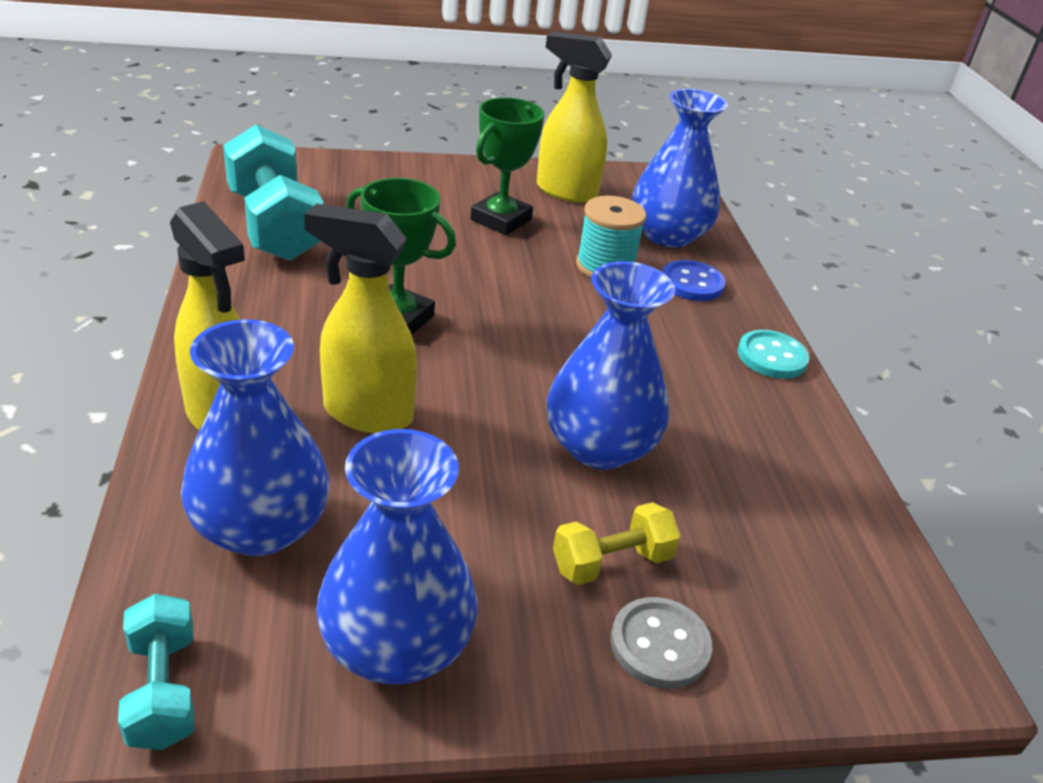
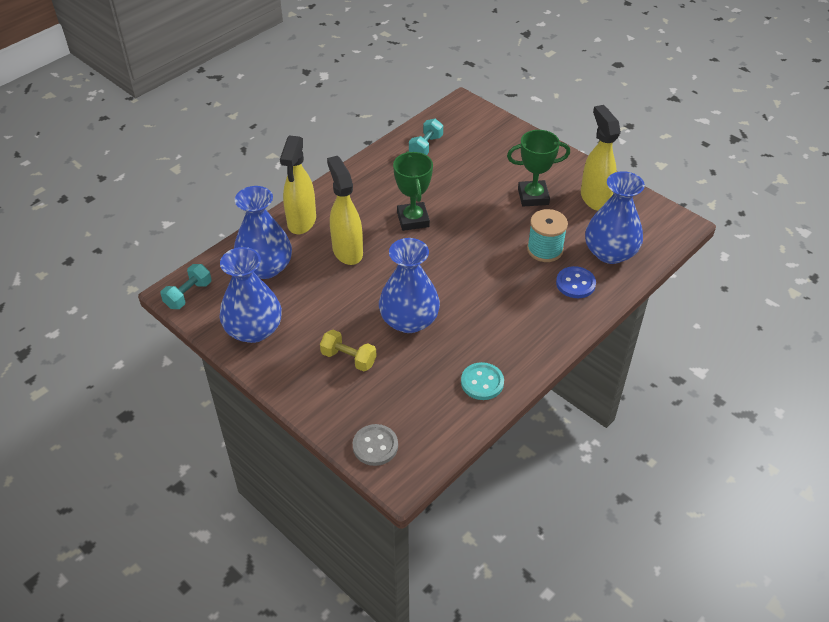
camera: 55 degrees right, 10 degrees up
turquoise dumbbell [223,124,324,261] -> turquoise dumbbell [409,119,443,155], size x0.52
grey button [610,597,712,689] -> grey button moved to [353,424,398,466]
turquoise button [738,330,810,379] -> turquoise button moved to [461,362,504,400]

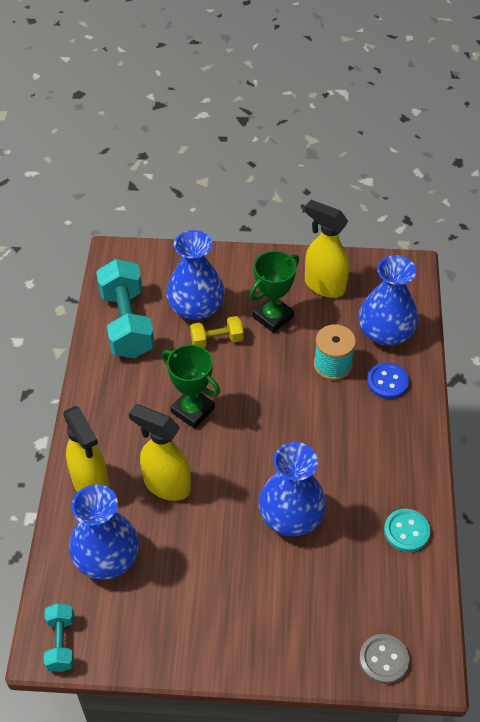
camera: 40 degrees left, 5 degrees up
blue vase [220,247,282,343] -> blue vase moved to [166,230,225,320]
yellow dumbbell [320,330,377,371] -> yellow dumbbell moved to [190,316,243,348]
turquoise dumbbell [409,119,443,155] -> turquoise dumbbell [96,259,155,358], size x1.92

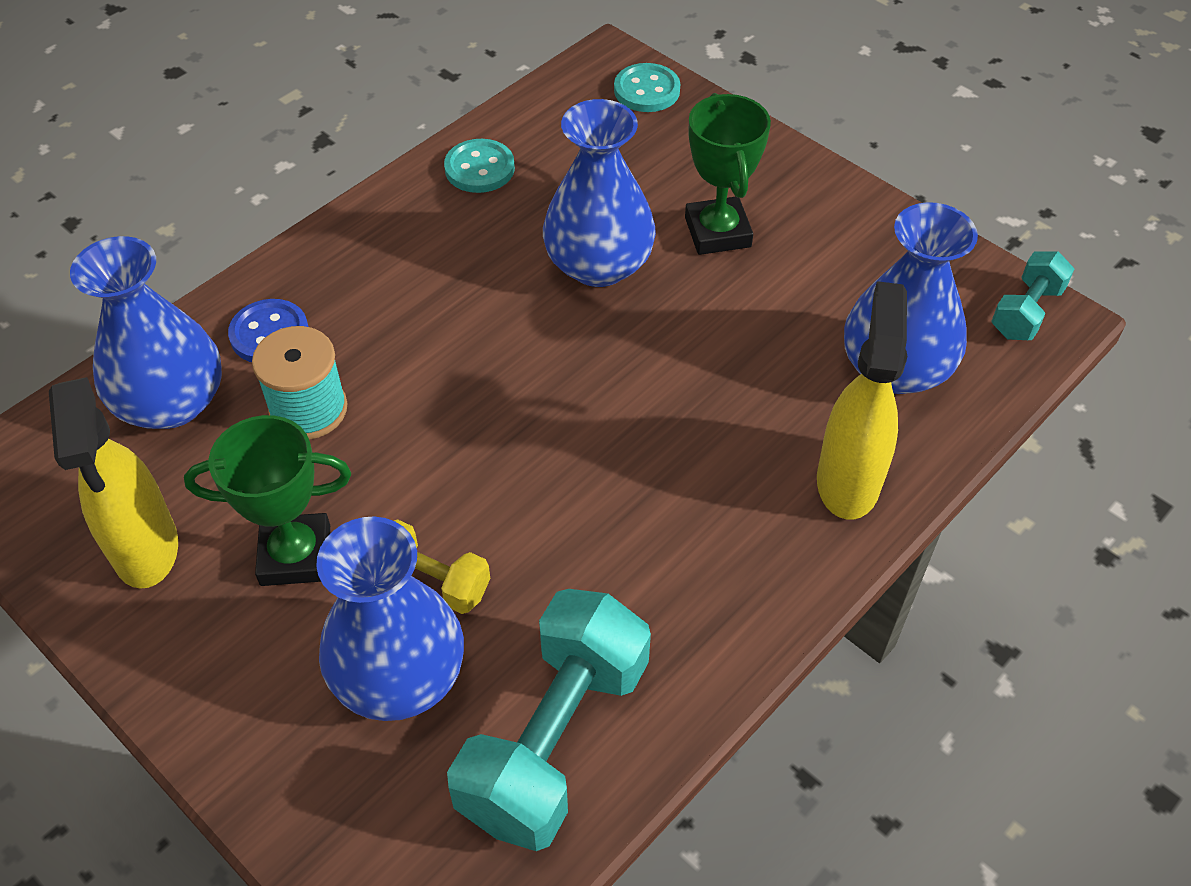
camera: 140 degrees left, 0 degrees up
yellow spray bottle [129,404,191,501] -> none
green trophy [162,344,220,429] -> green trophy moved to [685,93,771,255]
grey button [359,634,409,684] -> turquoise button [614,63,680,112]

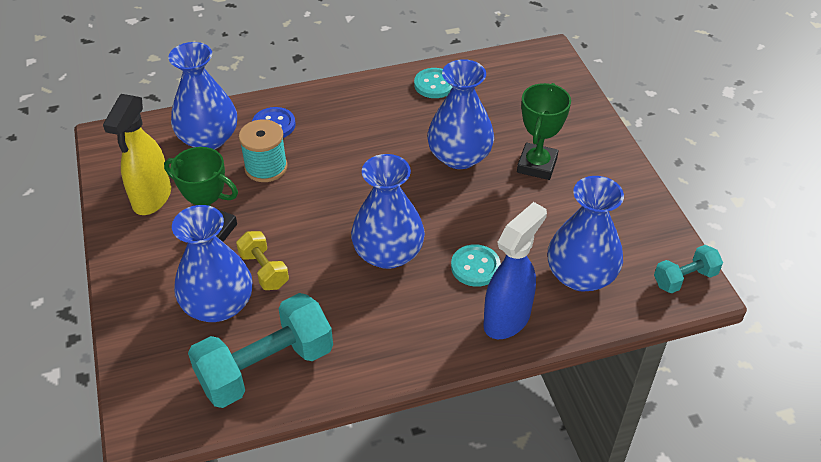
camera: 30 degrees right, 5 degrees down
turquoise button [614,63,680,112] -> turquoise button moved to [451,244,501,287]
yellow spray bottle [817,281,907,520] -> blue spray bottle [483,202,547,339]
none -> blue vase [351,154,425,269]

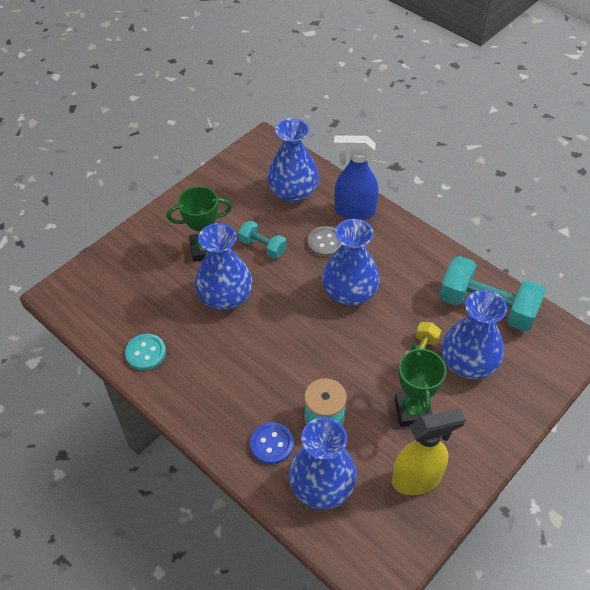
camera: 120 degrees left, 5 degrees up
turquoise button [451,244,501,287] -> grey button [308,226,342,257]
turquoise dumbbell [654,245,723,294] -> turquoise dumbbell moved to [238,221,286,259]

